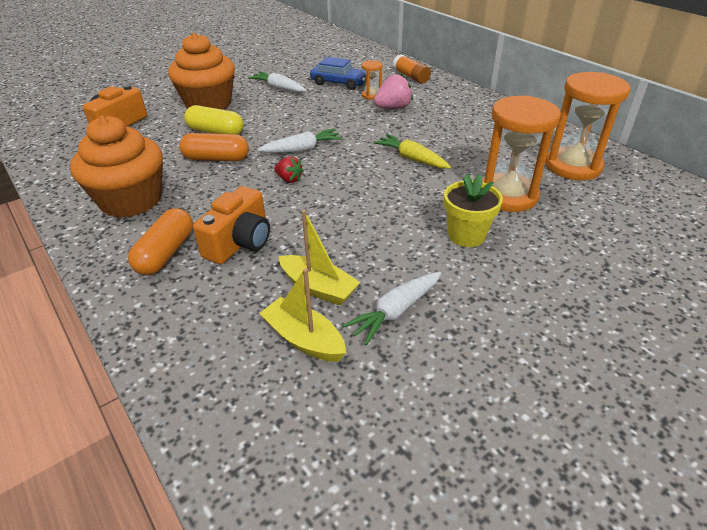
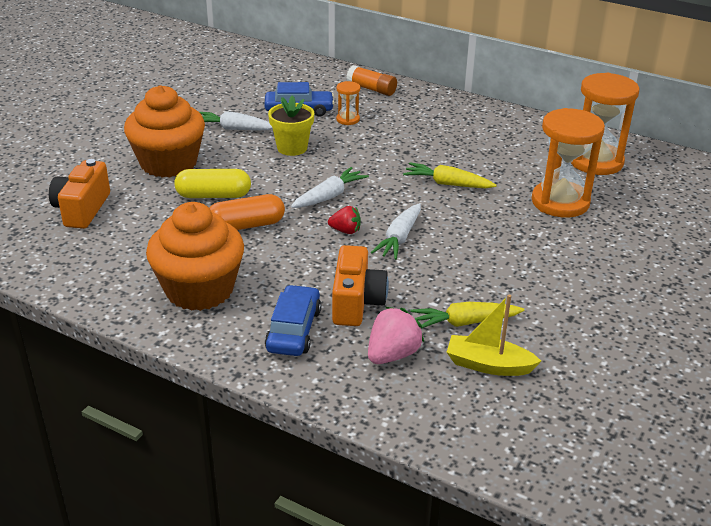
camera: 25 degrees left, 5 degrees down
orange capsule [128,208,193,275] -> blue car [265,285,321,356]
yellow boat [279,210,360,306] -> yellow carrot [410,302,524,329]
white carrot [342,272,441,346] -> white carrot moved to [371,203,421,260]
pink strawberry [374,73,413,109] -> pink strawberry moved to [368,307,425,364]
yellow flower pot [444,174,503,247] -> yellow flower pot moved to [268,95,314,156]

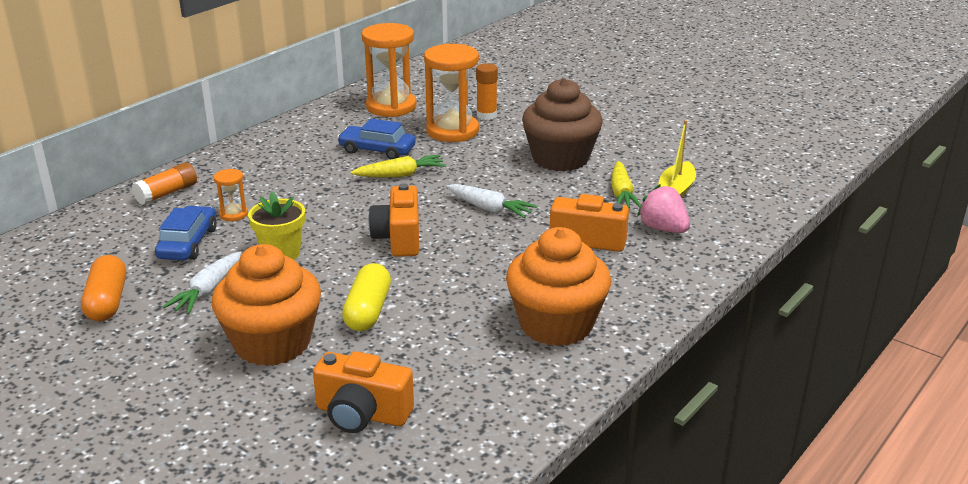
camera: 80 degrees left, 5 degrees down
orange capsule [210,194,285,230] -> orange capsule moved to [81,255,126,321]
blue car [265,285,321,356] -> blue car moved to [337,119,416,159]
white carrot [291,167,369,208] -> orange camera [368,183,419,257]
red strawberry [328,206,361,234] -> none
yellow carrot [403,162,497,188] -> yellow carrot turned 135 degrees counterclockwise [351,155,446,178]
none -> orange glue stick [476,63,498,120]
none -> brown cupcake [522,78,603,171]

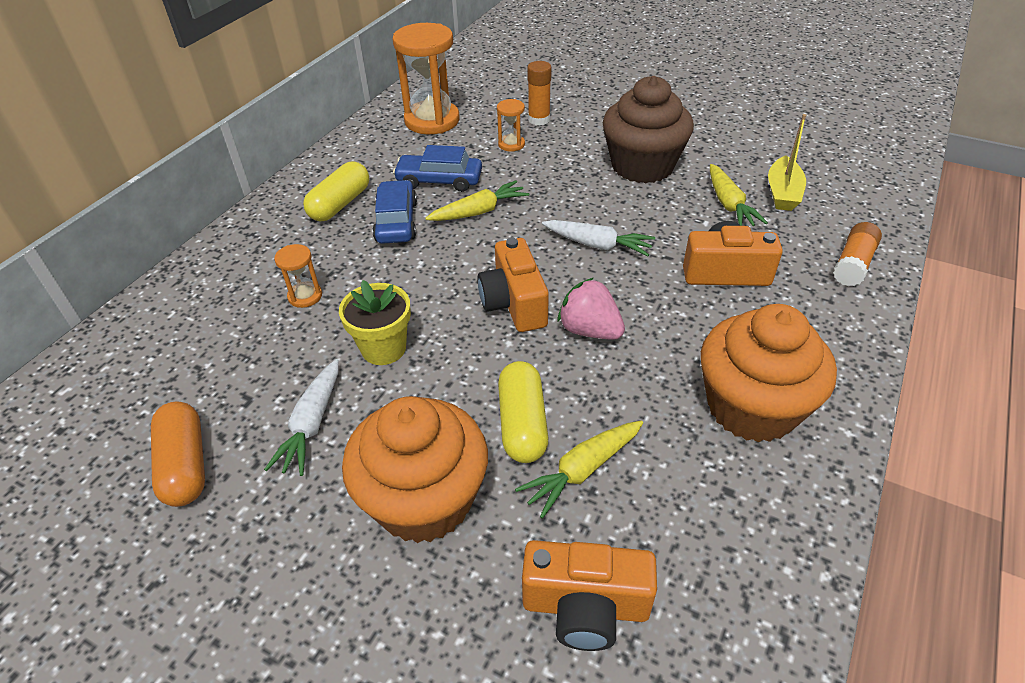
camera: 10 degrees left, 15 degrees up
orange glue stick [132,162,197,205] -> orange glue stick moved to [833,222,882,287]
blue car [155,206,217,260] -> blue car moved to [373,180,417,244]
orange hourglass [424,44,479,142] -> orange hourglass [497,99,525,152], size x0.46
pink strawberry [637,184,690,233] -> pink strawberry moved to [557,278,625,340]
none -> yellow capsule [303,162,369,221]
none -> yellow carrot [515,421,643,519]

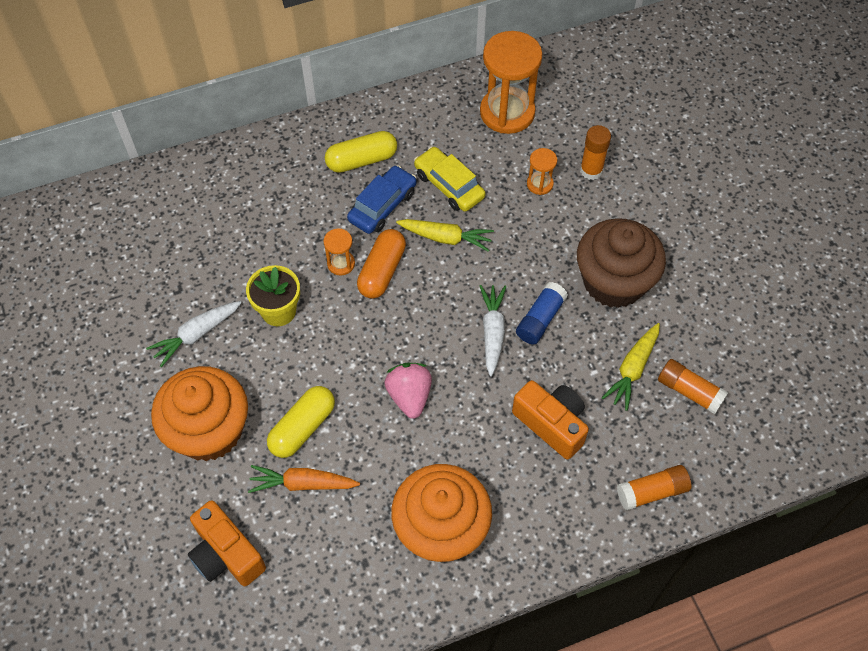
camera: 40 degrees right, 15 degrees up
orange capsule [151,402,205,507] -> orange capsule moved to [357,229,406,299]
orange hourglass [274,244,322,308] -> orange hourglass moved to [323,228,355,276]
blue car [393,145,482,192] -> yellow car [414,147,486,212]
orange camera [478,238,549,332] -> none
yellow carrot [515,421,643,519] -> orange carrot [248,465,360,493]
white carrot [542,220,655,256] -> white carrot turned 150 degrees counterclockwise [480,285,507,376]
yellow boat [768,114,806,211] -> orange glue stick [658,359,728,414]
none -> blue glue stick [516,282,568,344]

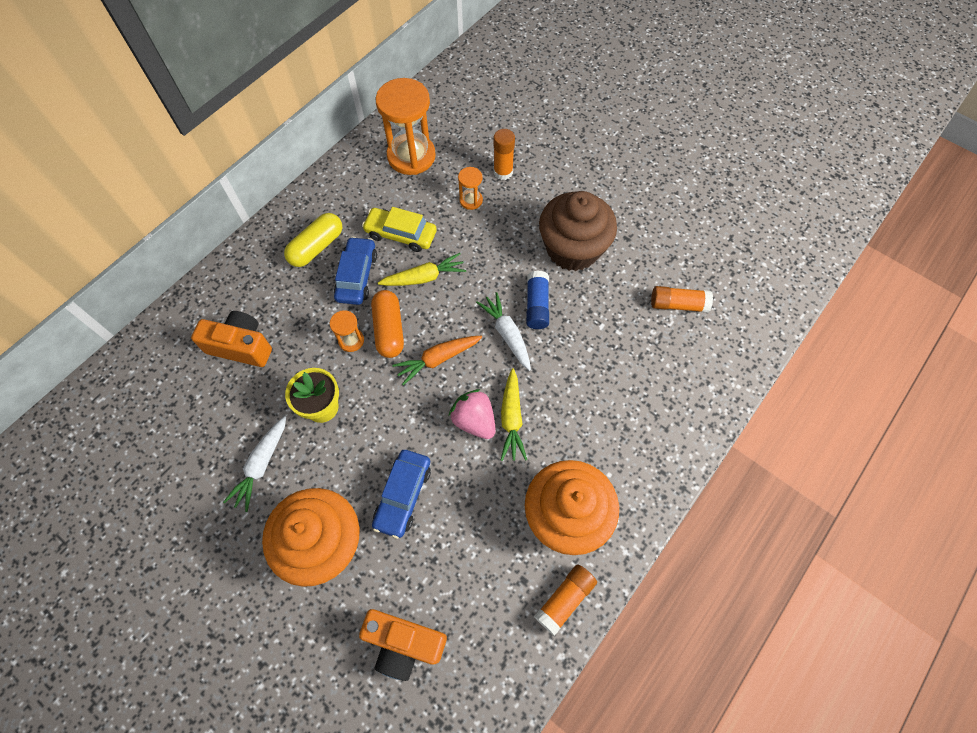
camera: 30 degrees left, 5 degrees up
orange carrot [248,465,360,493] -> orange carrot moved to [392,336,482,385]
yellow capsule [267,386,335,458] -> blue car [372,450,431,539]
orange camera [512,380,589,460] -> orange camera moved to [191,311,272,367]
yellow carrot [602,323,660,411] -> yellow carrot moved to [501,368,527,461]
orange glue stick [617,465,691,510] -> orange glue stick moved to [534,564,597,636]

